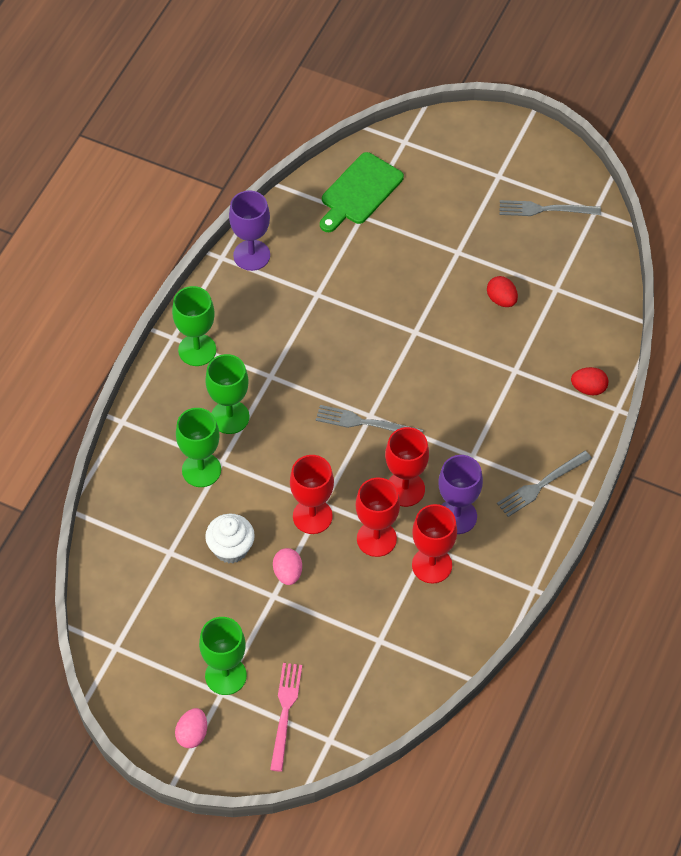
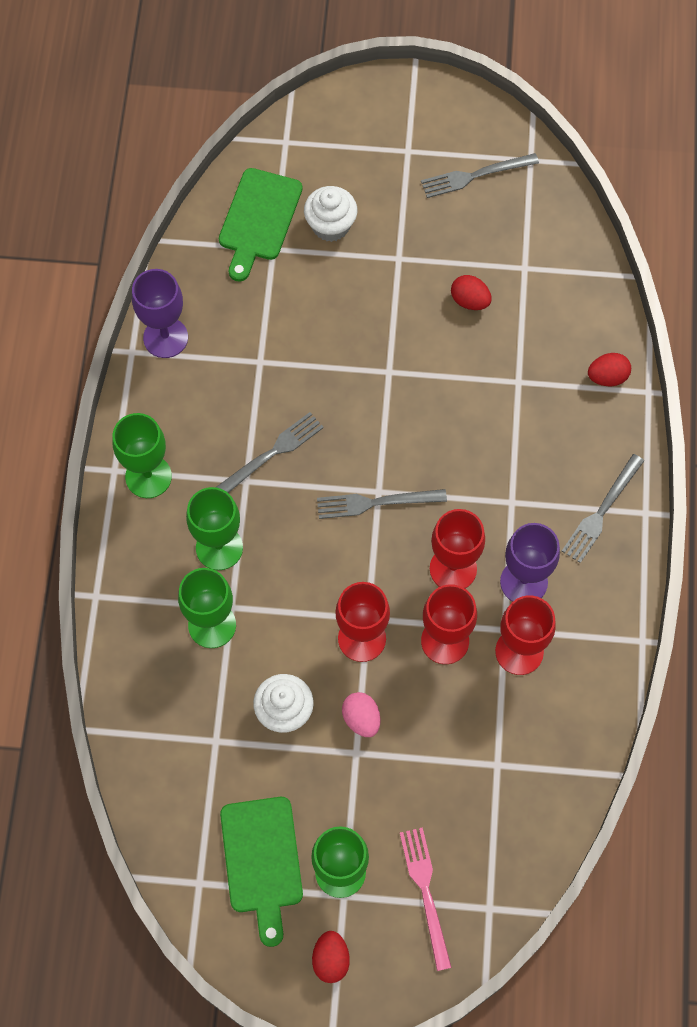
camera: 20 degrees left, 10 degrees up
pink egg [175,708,207,748] -> red egg [312,931,350,983]
none -> grey fork [216,412,324,493]
none -> green cutting board [220,797,303,947]
none -> white cupcake [304,186,357,242]

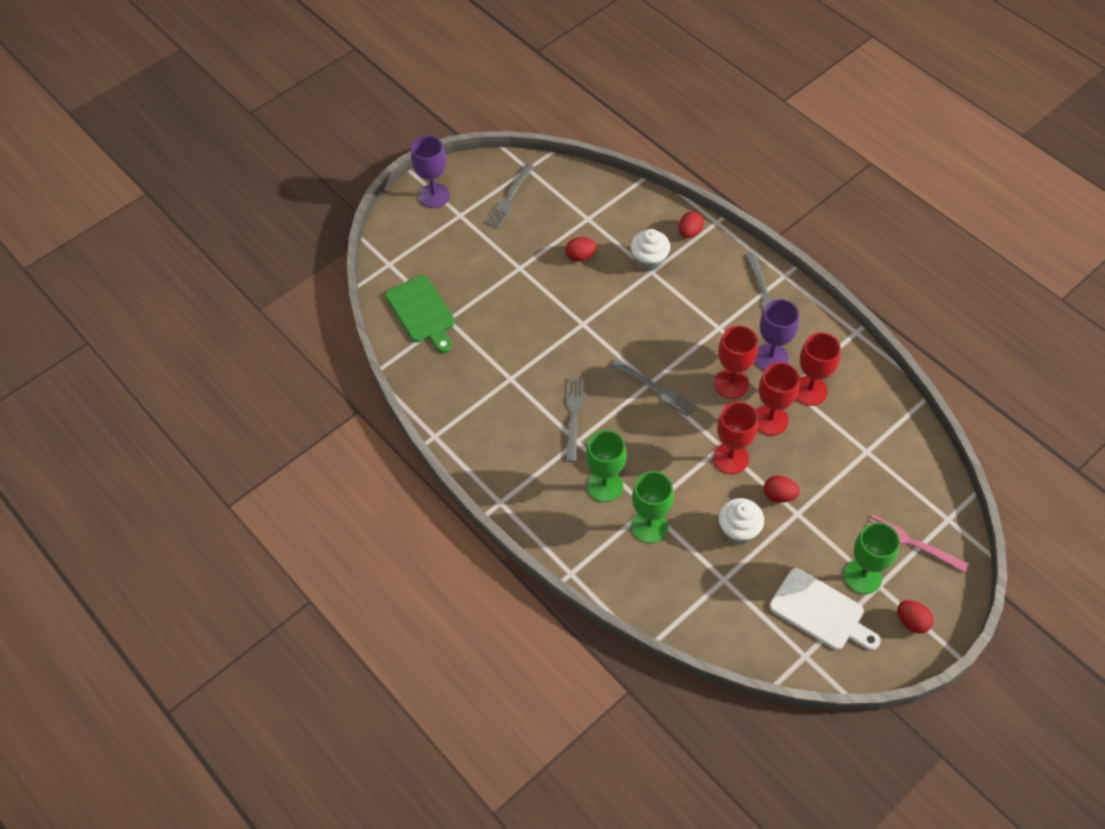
camera: 45 degrees left, 10 degrees down
green goblet [113,413,172,498] -> none
purple goblet [132,269,188,358] -> purple goblet moved to [411,135,450,208]
green cutting board [220,797,303,947] -> white cutting board [769,568,881,650]
white cupcake [304,186,357,242] -> white cupcake moved to [630,229,670,271]
grey fork [317,489,447,519] -> grey fork turned 90 degrees counterclockwise [611,359,697,417]
pink egg [342,692,381,737] -> red egg [764,475,800,502]

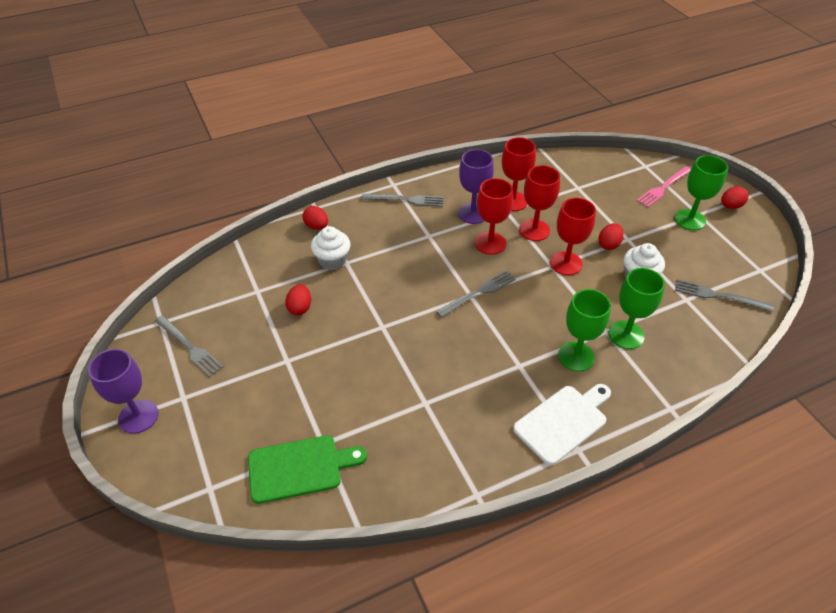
camera: 75 degrees left, 10 degrees down
grey fork [566,378,584,462] -> grey fork moved to [675,279,774,312]
white cutting board [769,568,881,650] -> white cutting board moved to [513,384,611,465]

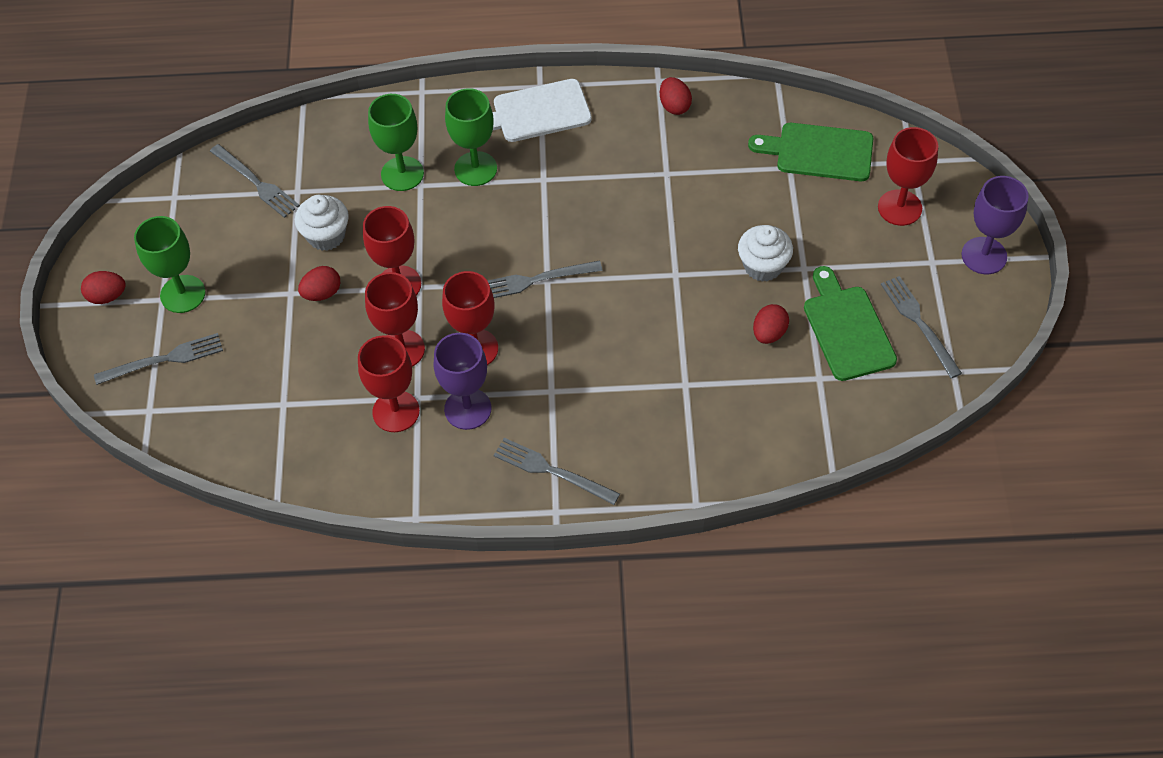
camera: 155 degrees left, 10 degrees up
red egg [302,206,328,230] -> red egg moved to [660,77,692,115]
white cupcake [311,226,351,270] -> white cupcake moved to [738,225,793,282]
pink fork [636,166,691,207] -> grey fork [94,333,223,385]
none -> green cutting board [804,266,897,381]
none -> red goblet [878,127,938,226]

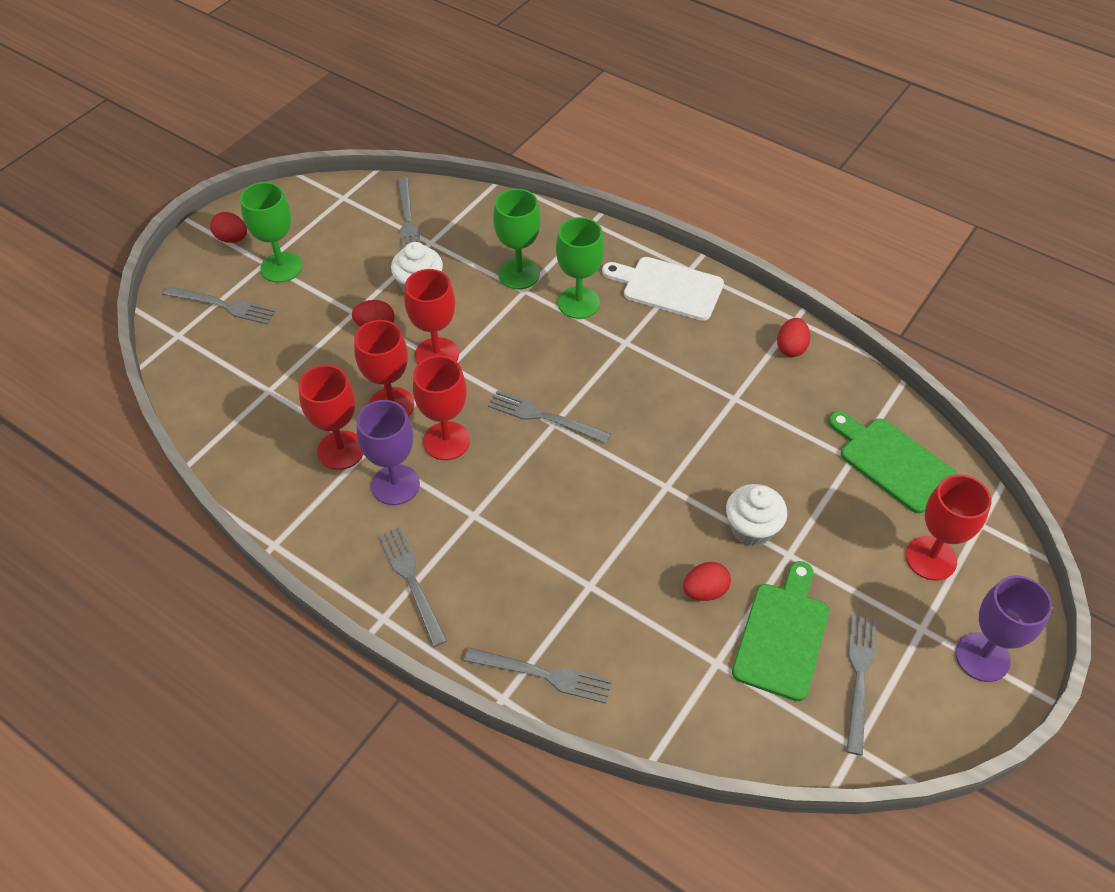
camera: 35 degrees right, 5 degrees down
none -> grey fork [464,648,612,704]

